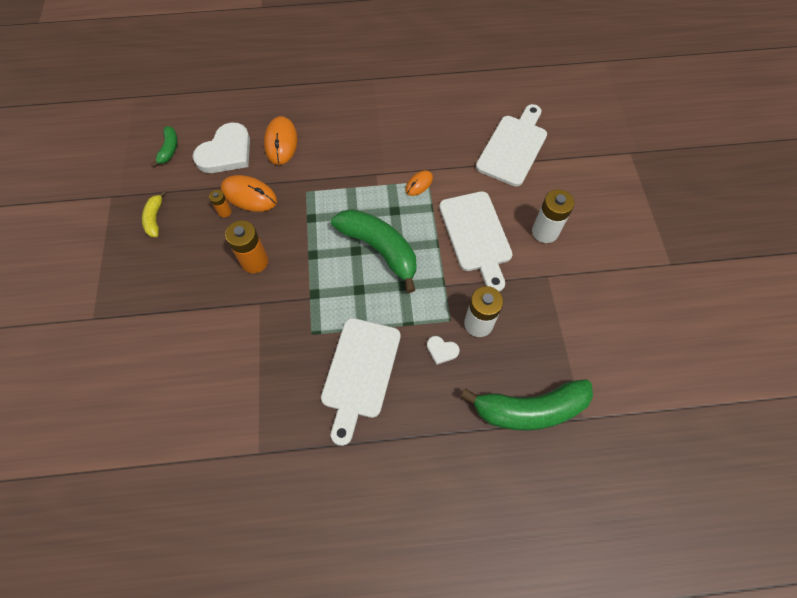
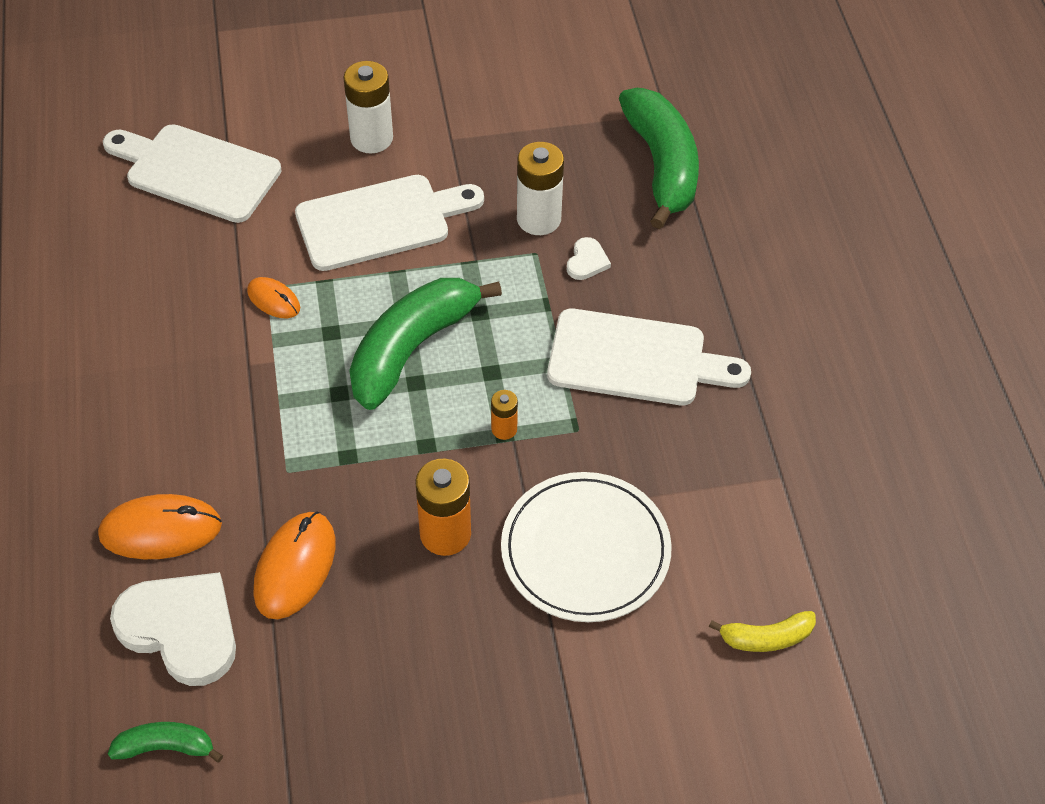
camera: 95 degrees left, 10 degrees down
yellow banana [142,191,166,237] -> yellow banana moved to [709,611,816,652]
orange battery [209,190,232,217] -> orange battery moved to [491,390,518,440]
none -> white plate [501,472,672,622]

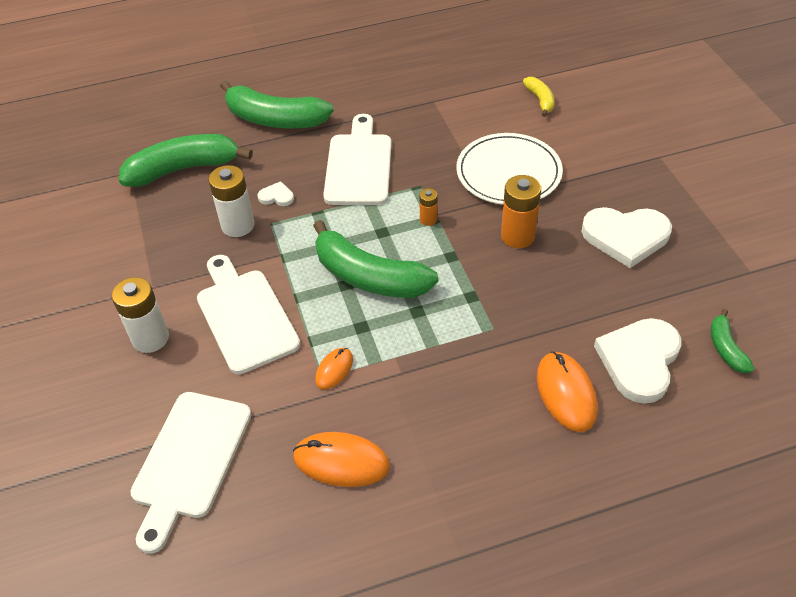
camera: 95 degrees left, 5 degrees down
orange mouse [253,512,335,619] -> orange mouse moved to [293,432,390,487]
none -> green banana [220,81,333,129]
none -> white heart [581,207,672,268]

